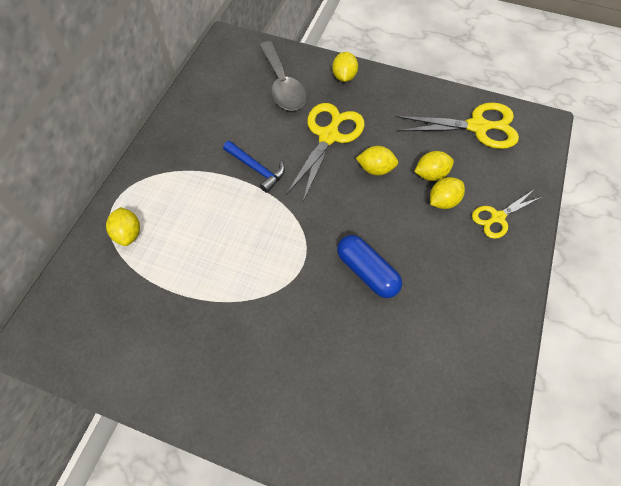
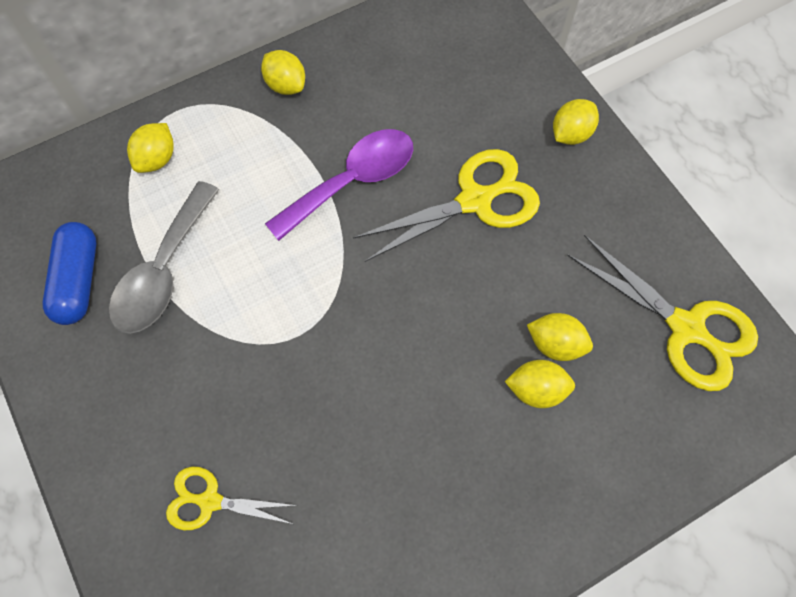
camera: 40 degrees right, 5 degrees up
blue hammer [223,141,285,193] -> purple spoon [265,129,413,241]
grey spoon [259,41,306,111] -> grey spoon moved to [109,181,219,334]
blue capsule [337,235,402,298] -> blue capsule moved to [43,222,96,325]
yellow lemon [356,146,398,175] -> yellow lemon moved to [261,50,305,95]
yellow scissors [472,191,541,239] -> yellow scissors moved to [166,467,298,530]

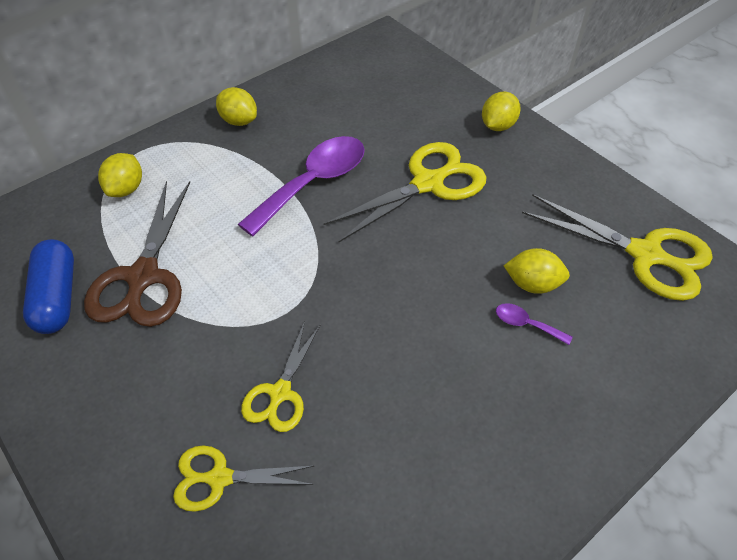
camera: 10 degrees left, 15 degrees down
grey spoon [109,181,219,334] -> brown scissors [84,181,190,327]
yellow lemon [505,360,575,408] -> purple spoon [496,303,572,345]
none -> yellow scissors [241,321,320,432]

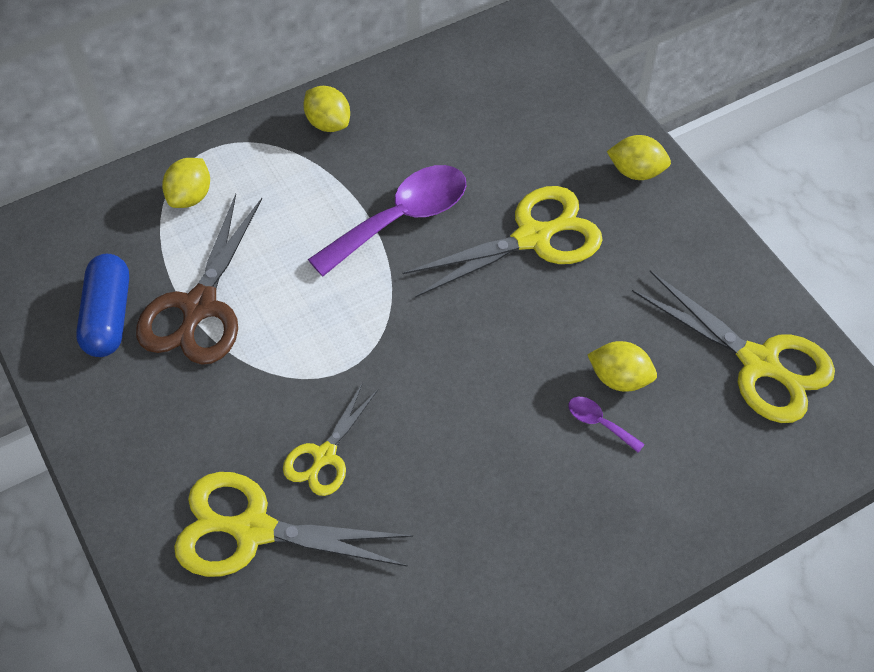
camera: 10 degrees right, 5 degrees up
yellow scissors [173,445,314,512] -> yellow scissors [174,472,413,577], size x1.71
yellow lemon [482,92,521,131] -> yellow lemon turned 60 degrees clockwise [607,135,671,180]

